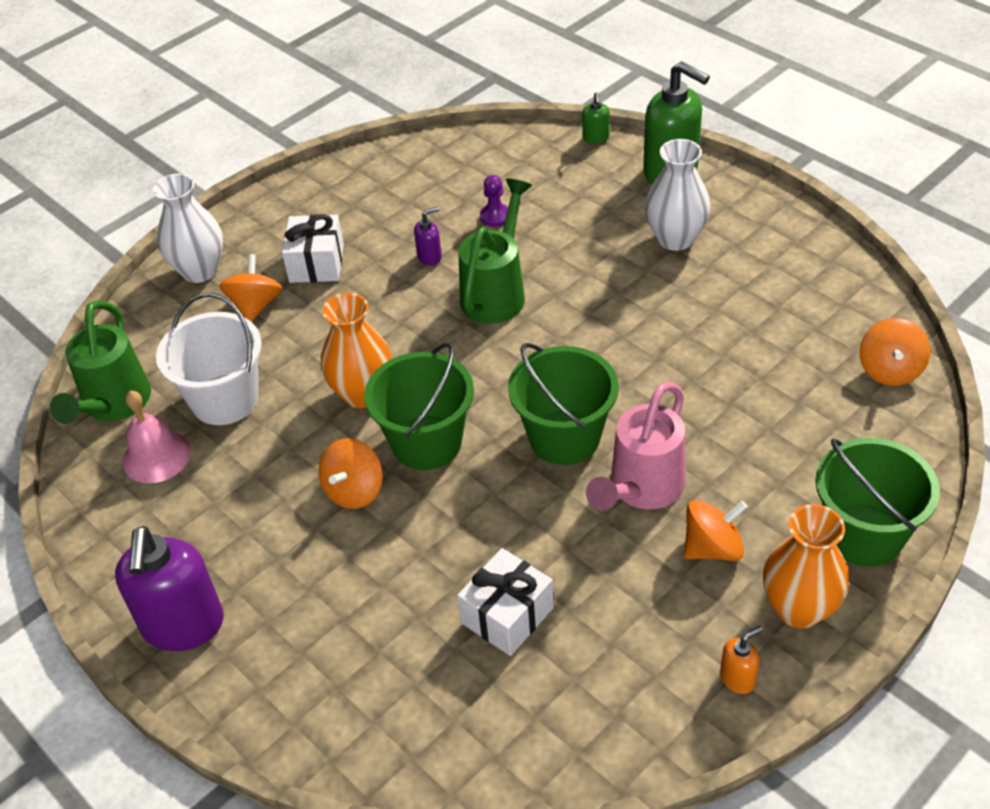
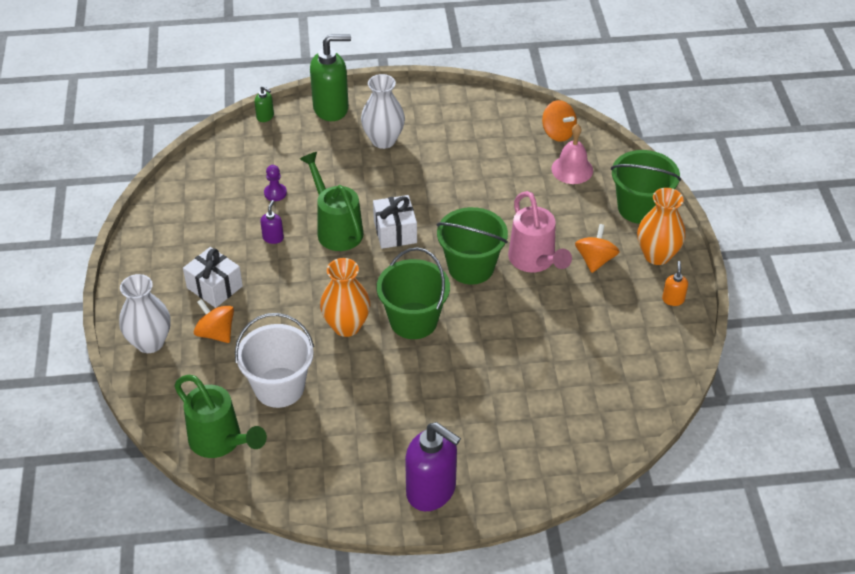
camera: 55 degrees left, 0 degrees up
pink bell [123,391,191,483] -> pink bell moved to [551,124,593,184]
orange spinning top [318,438,383,509] -> none
white gift [457,548,554,656] -> white gift moved to [373,195,417,249]

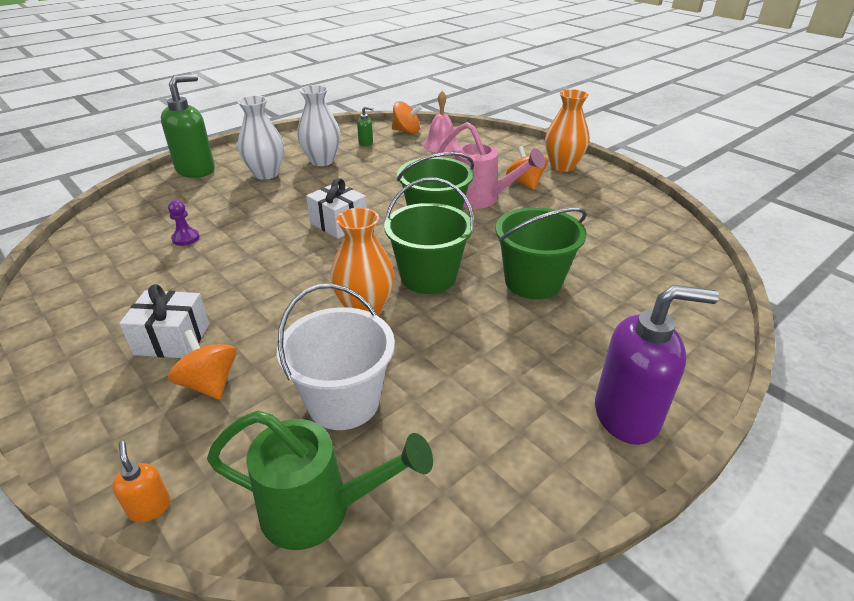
camera: 35 degrees left, 10 degrees down
white vase [119,274,171,353] -> white vase moved to [297,85,341,166]
orange spinning top [194,299,234,343] -> orange spinning top turned 45 degrees clockwise [168,330,237,400]
green soap dispenser [255,86,274,122] -> green soap dispenser moved to [357,106,374,146]
purple soap dispenser [260,200,284,244] -> none
green watering can [300,152,363,251] -> none
green bucket [611,150,681,224] -> green bucket moved to [495,207,587,299]
orange soap dispenser [662,261,688,306] -> orange soap dispenser moved to [112,441,170,522]

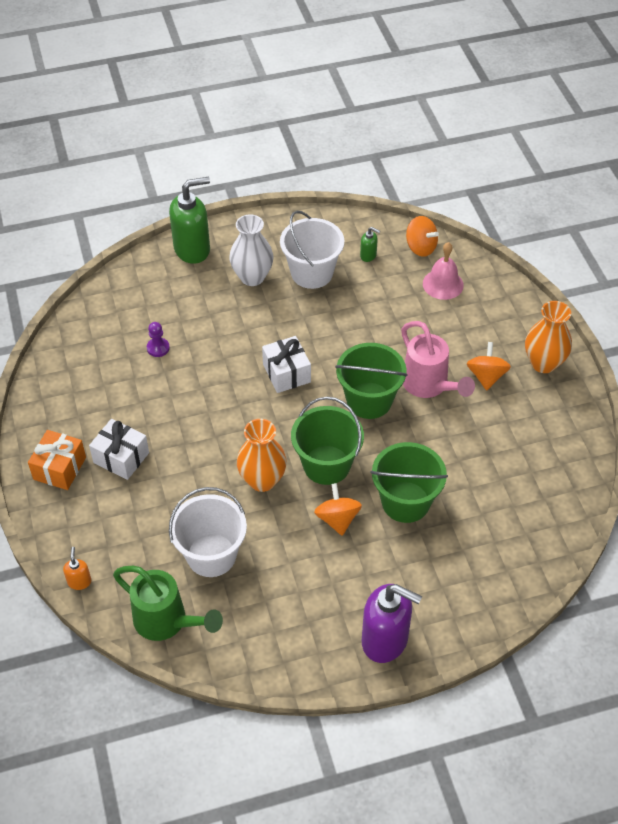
camera: 25 degrees right, 15 degrees up
orange spinning top [168,330,237,400] -> orange spinning top moved to [314,483,362,536]
white vase [297,85,341,166] -> white bucket [280,211,344,289]
none -> orange gift [28,430,86,490]

